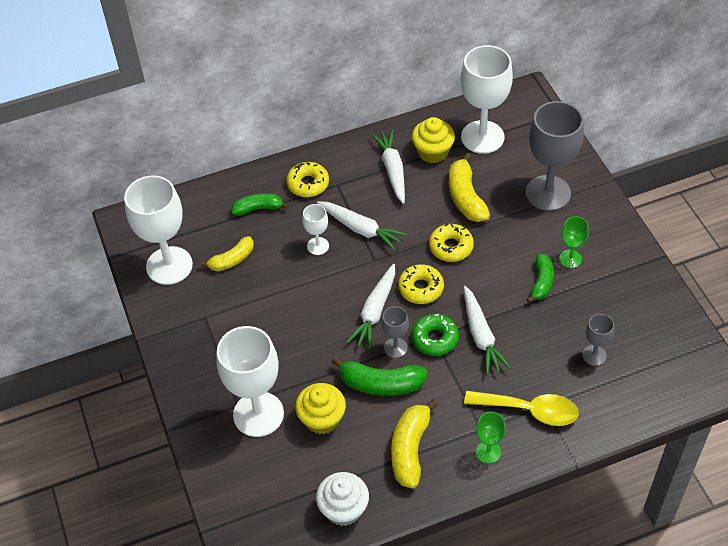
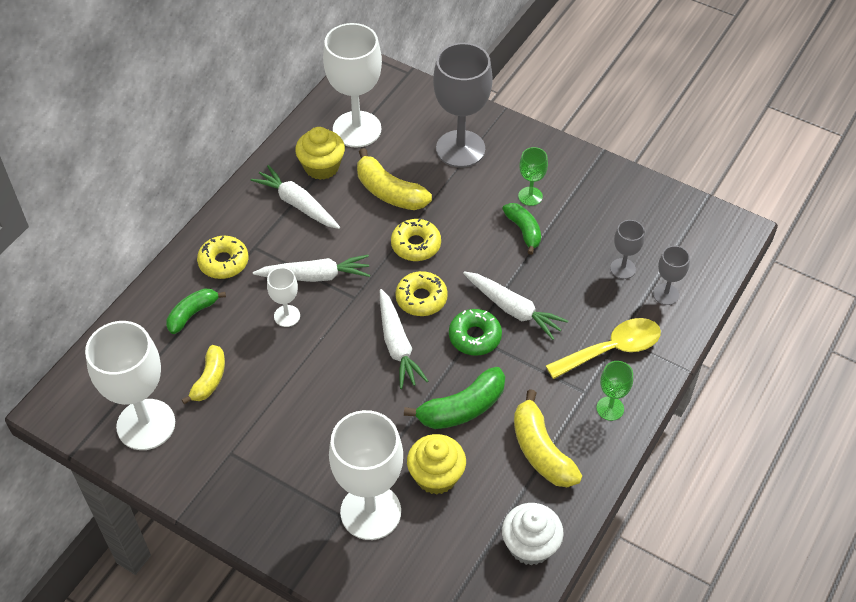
camera: 40 degrees left, 0 degrees up
grey goblet [382,306,409,358] -> grey goblet moved to [653,246,690,305]

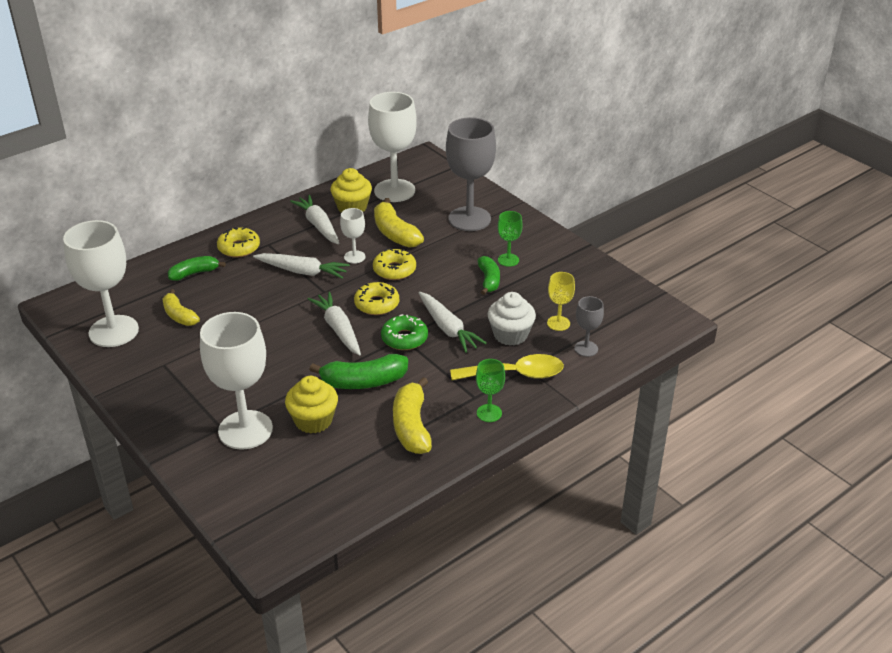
camera: 20 degrees right, 15 degrees down
yellow banana [182,345,225,404] -> yellow banana turned 105 degrees clockwise [162,289,200,326]
white goblet [267,267,300,327] -> white goblet moved to [340,208,366,264]
white carrot [380,289,428,389] -> white carrot turned 150 degrees clockwise [308,291,361,356]
white cupcake [502,503,564,565] -> white cupcake moved to [487,292,536,346]
grey goblet [610,220,645,279] -> yellow goblet [547,272,575,331]

